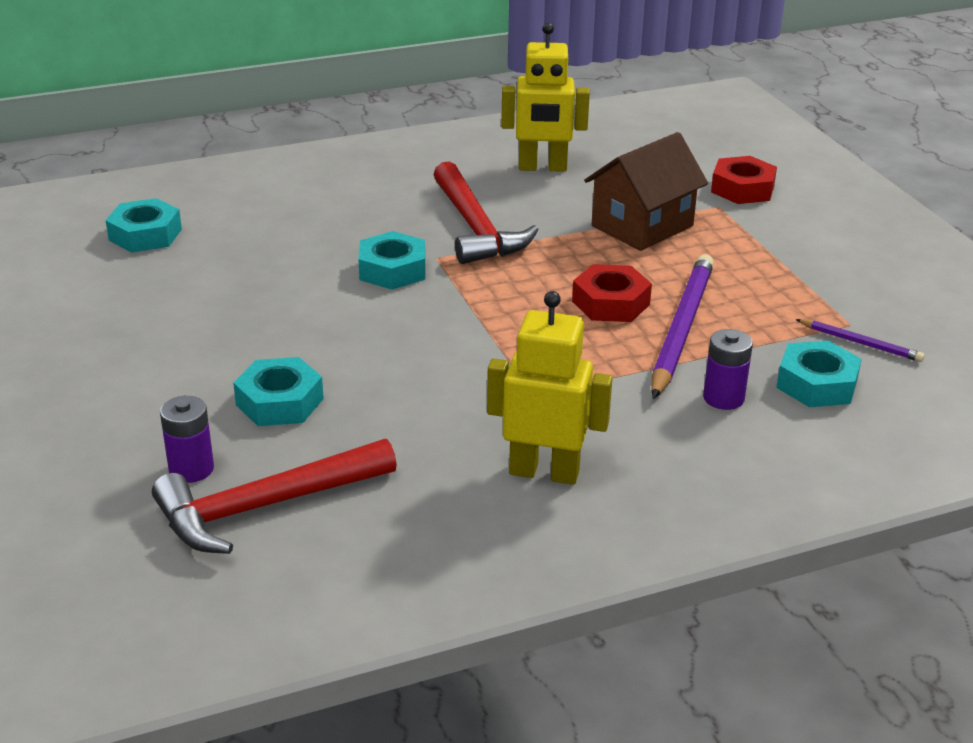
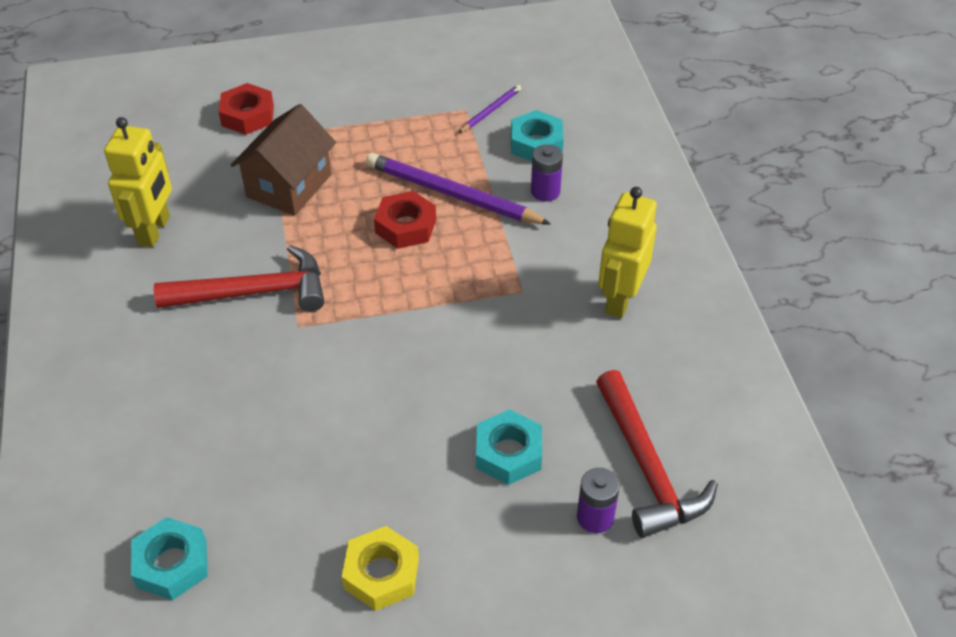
camera: 80 degrees left, 15 degrees up
turquoise nut [358,231,425,290] -> none
brown house [584,132,708,251] -> brown house turned 60 degrees clockwise [231,104,336,216]
none -> yellow nut [342,526,419,611]

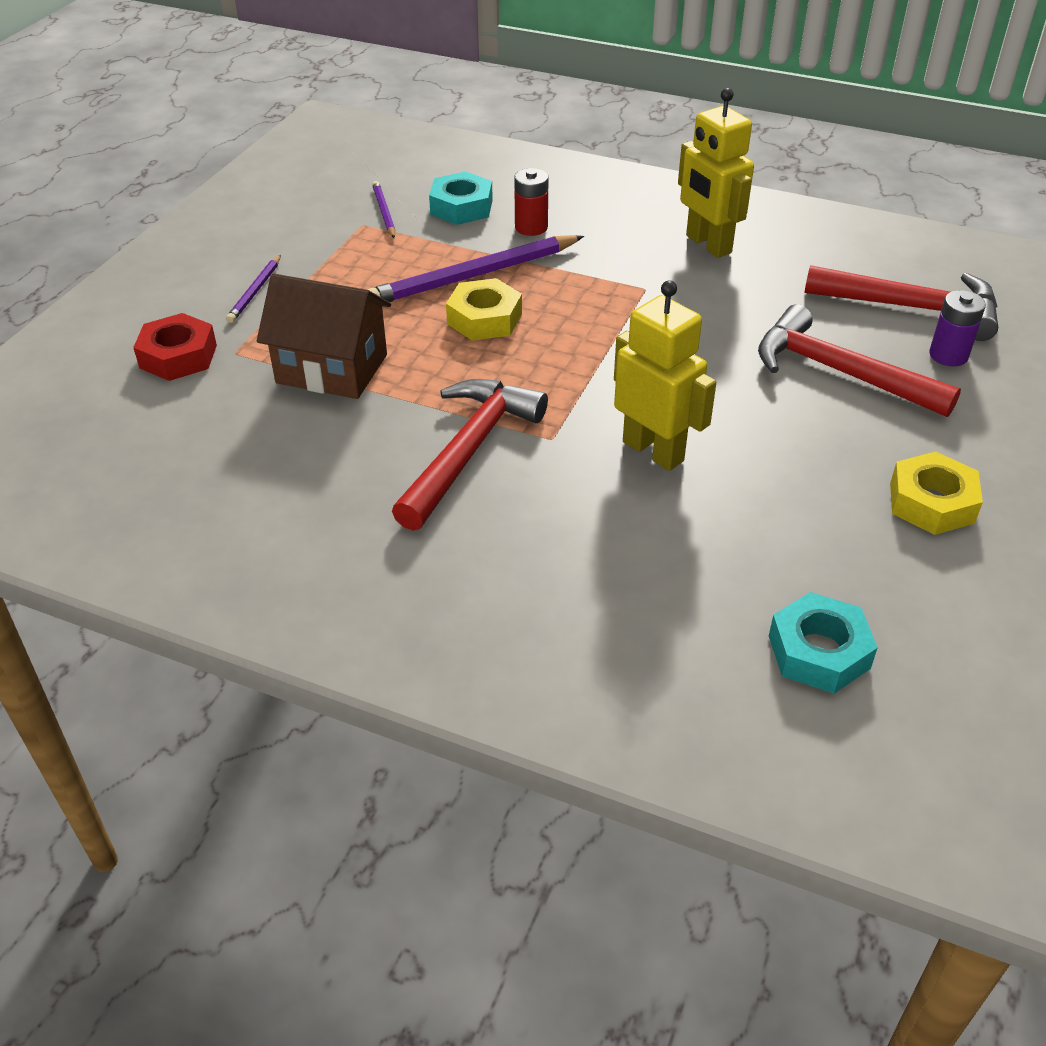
camera: 55 degrees left, 5 degrees down
yellow robot [104,117,172,247] -> yellow robot moved to [614,280,716,471]
brown house [231,104,336,216] -> brown house turned 45 degrees counterclockwise [257,274,391,399]
red nut [374,191,436,249] -> yellow nut [446,278,522,341]
turquoise nut [476,409,542,485] -> red hammer [758,304,961,417]
purple battery [531,144,563,202] -> red battery [514,168,548,236]
none -> purple pencil [226,255,281,323]

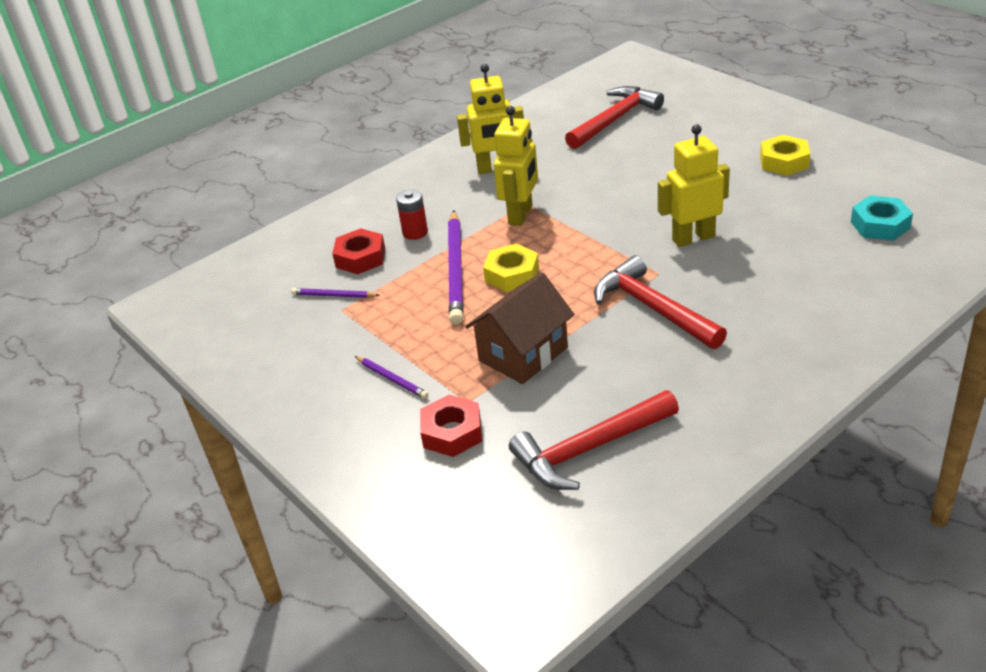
camera: 60 degrees left, 5 degrees down
turquoise nut [429,172,493,225] -> red nut [332,228,385,274]
red hammer [758,304,961,417] -> red hammer moved to [509,390,679,490]
purple battery [929,290,986,366] -> none
none -> yellow robot [494,106,538,226]

